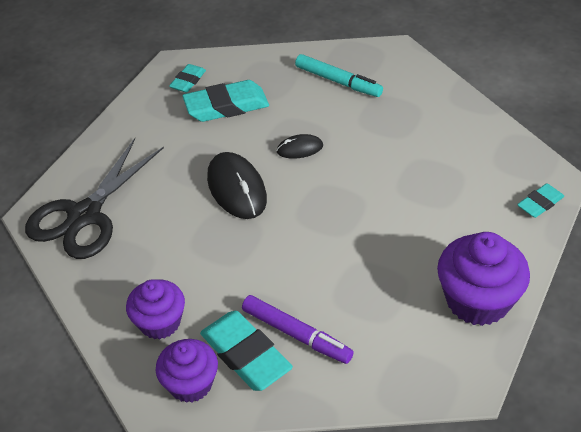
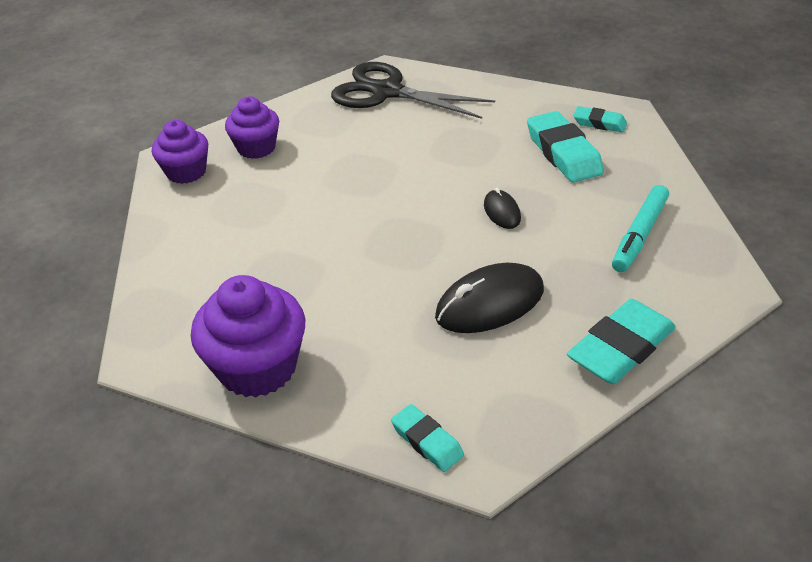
camera: 85 degrees right, 5 degrees down
turquoise eraser [200,311,293,391] -> turquoise eraser moved to [567,299,676,384]
black mouse [207,152,267,219] -> black mouse moved to [435,263,544,333]
purple marker [242,295,354,364] -> none

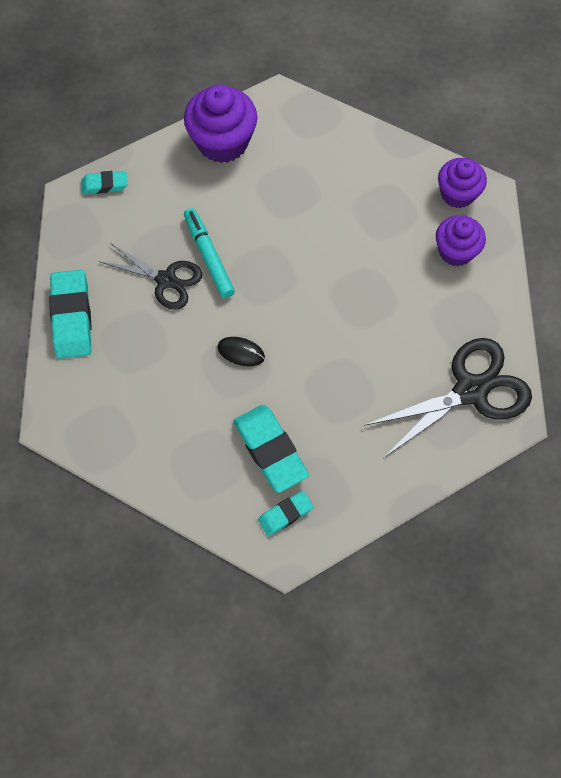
camera: 125 degrees right, 25 degrees up
black mouse [435,263,544,333] -> black scissors [100,243,202,310]
turquoise eraser [527,111,604,183] -> turquoise eraser turned 45 degrees clockwise [234,405,309,493]
turquoise marker [612,185,669,272] -> turquoise marker moved to [184,208,235,298]

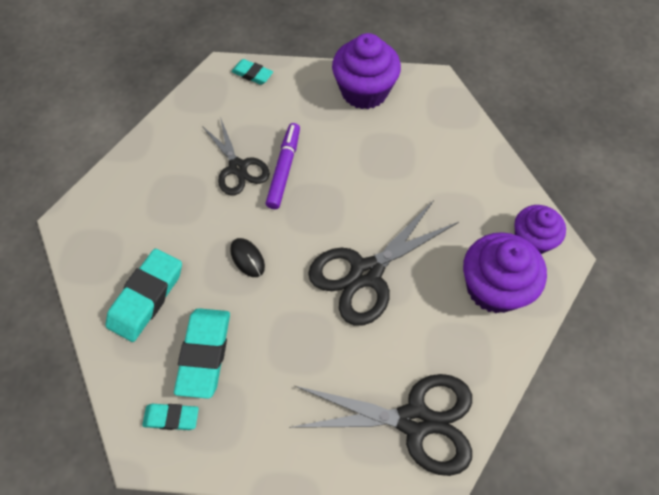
camera: 35 degrees right, 5 degrees down
turquoise eraser [49,270,92,359] -> turquoise eraser moved to [106,249,182,342]
turquoise marker [184,208,235,298] -> purple marker [266,123,300,209]
purple cupcake [436,215,486,266] -> purple cupcake [463,232,547,313], size x1.53
none -> black scissors [308,200,459,326]

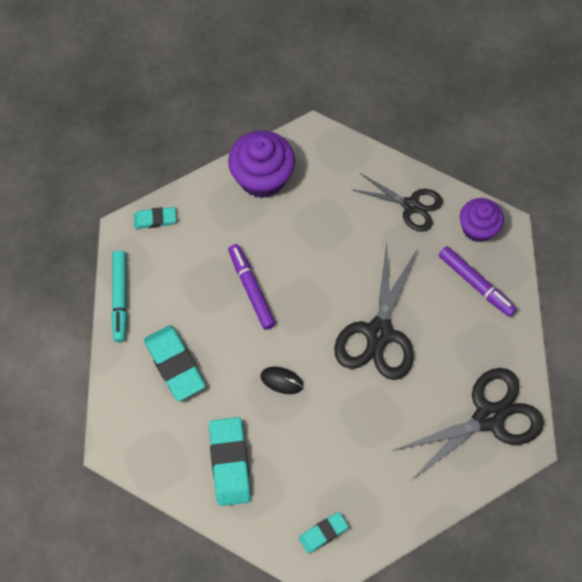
camera: 35 degrees left, 5 degrees up
turquoise eraser [174,308,230,399] -> turquoise eraser moved to [144,325,205,401]
black scissors [202,117,270,196] -> black scissors moved to [351,173,443,232]
purple cupcake [463,232,547,313] -> purple marker [439,246,517,317]
none -> turquoise marker [111,250,127,342]

